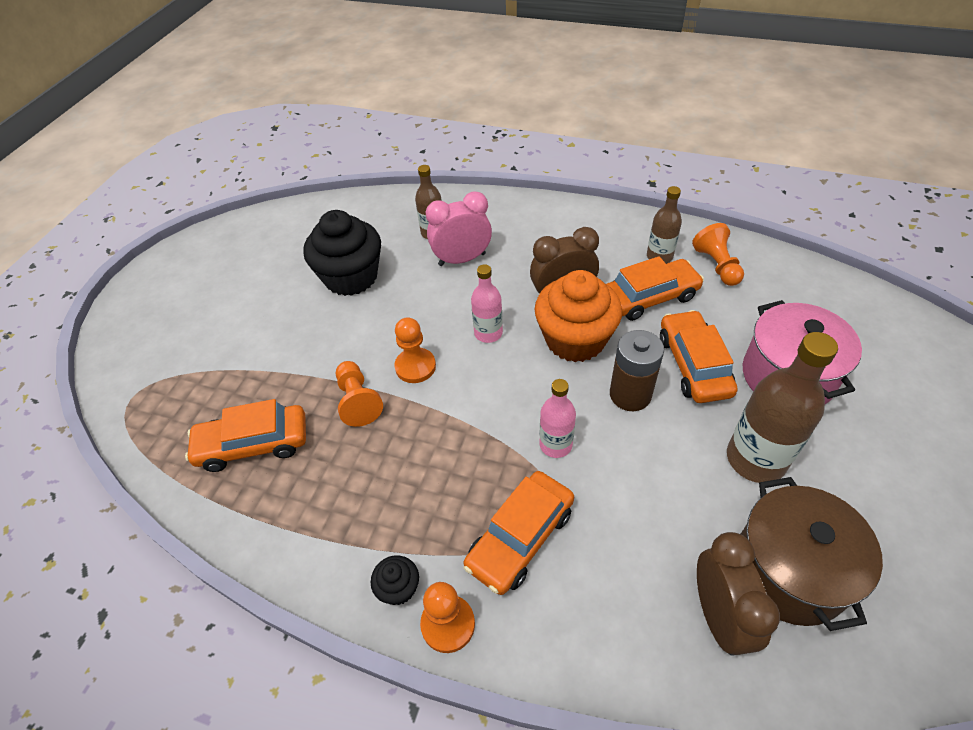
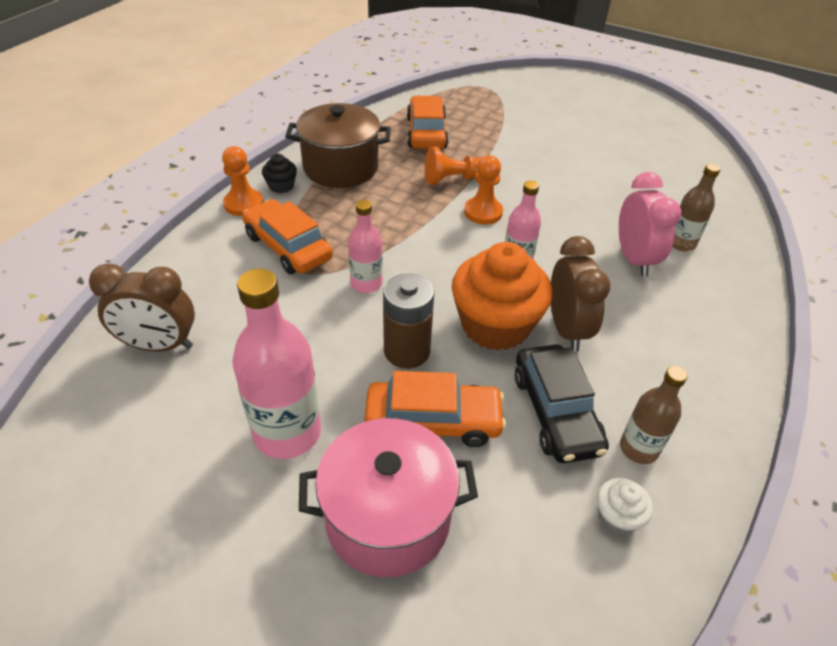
camera: 95 degrees right, 5 degrees down
black cupcake [303,210,381,296] -> none
orange car [607,256,704,321] -> black car [515,345,609,463]
orange pawn [692,223,744,286] -> white cupcake [597,478,653,535]
brown bottle [727,332,838,483] -> pink bottle [232,269,321,459]
brown pot [741,477,883,631] -> brown pot moved to [285,103,391,188]

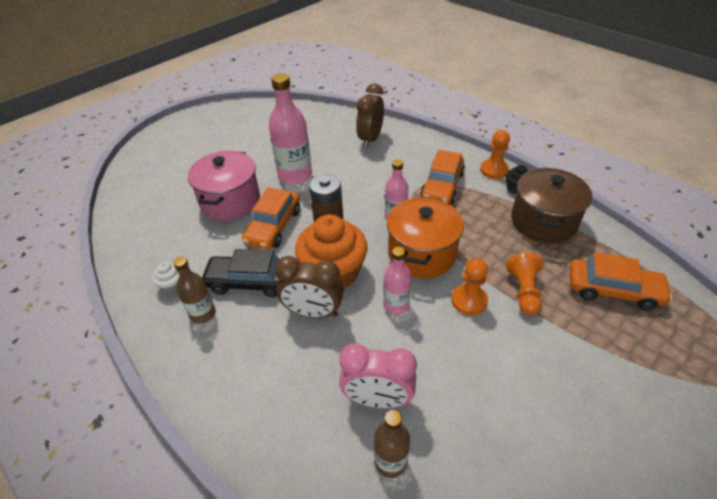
camera: 110 degrees right, 0 degrees up
orange car [242,199,333,274] -> orange car turned 135 degrees clockwise [420,150,465,204]
none -> orange pot [387,197,464,278]

